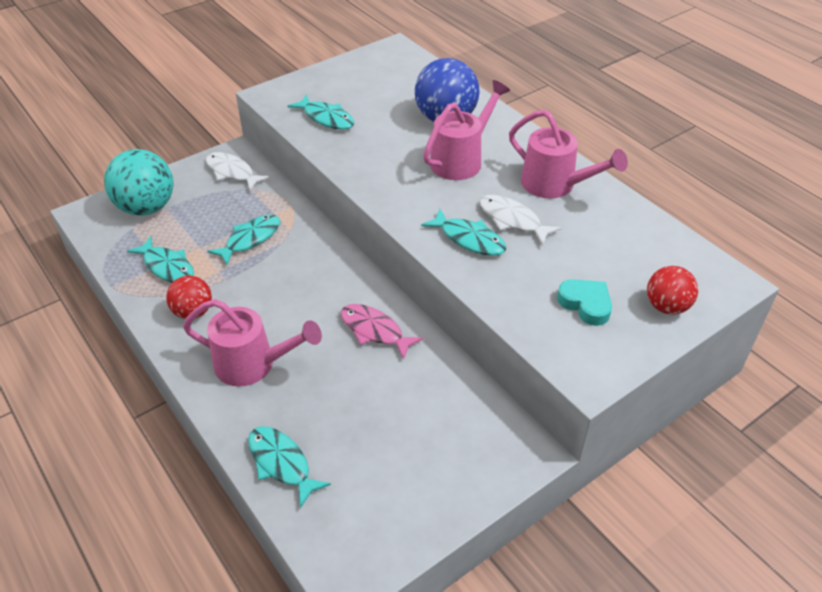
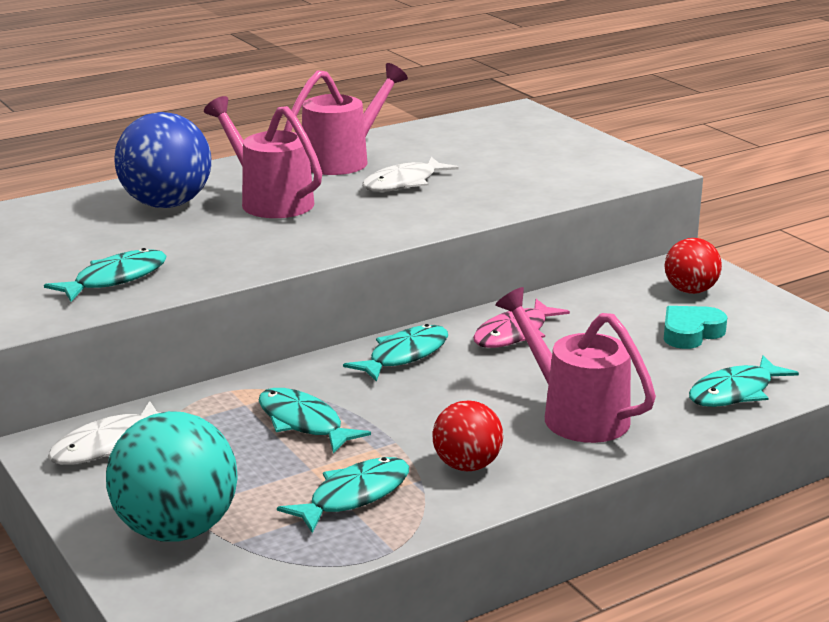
camera: 85 degrees left, 20 degrees down
pink watering can [183,299,322,386] -> pink watering can turned 60 degrees counterclockwise [495,287,656,443]
turquoise fish [421,209,506,256] -> turquoise fish moved to [343,324,448,382]
turquoise heart [557,279,612,326] -> turquoise heart moved to [664,306,727,349]
red ball [647,266,698,315] -> red ball moved to [665,238,722,294]

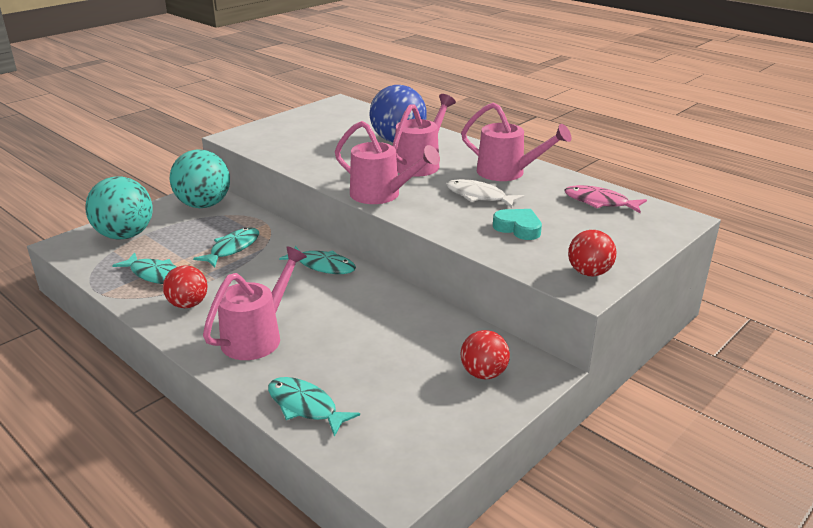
camera: 75 degrees right, 5 degrees up
turquoise fish [44,248,167,301] -> none
white fish [48,401,160,465] -> turquoise ball [170,150,230,208]
pink fish [473,299,570,348] -> pink fish moved to [565,185,647,213]
turquoise heart [664,306,727,349] -> turquoise heart moved to [493,209,542,240]
none -> pink watering can [335,121,440,204]
none -> red ball [568,230,616,276]

